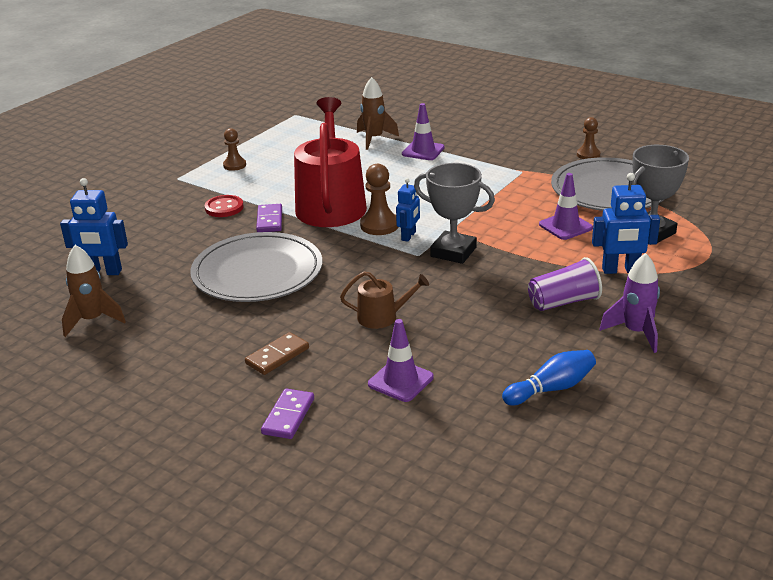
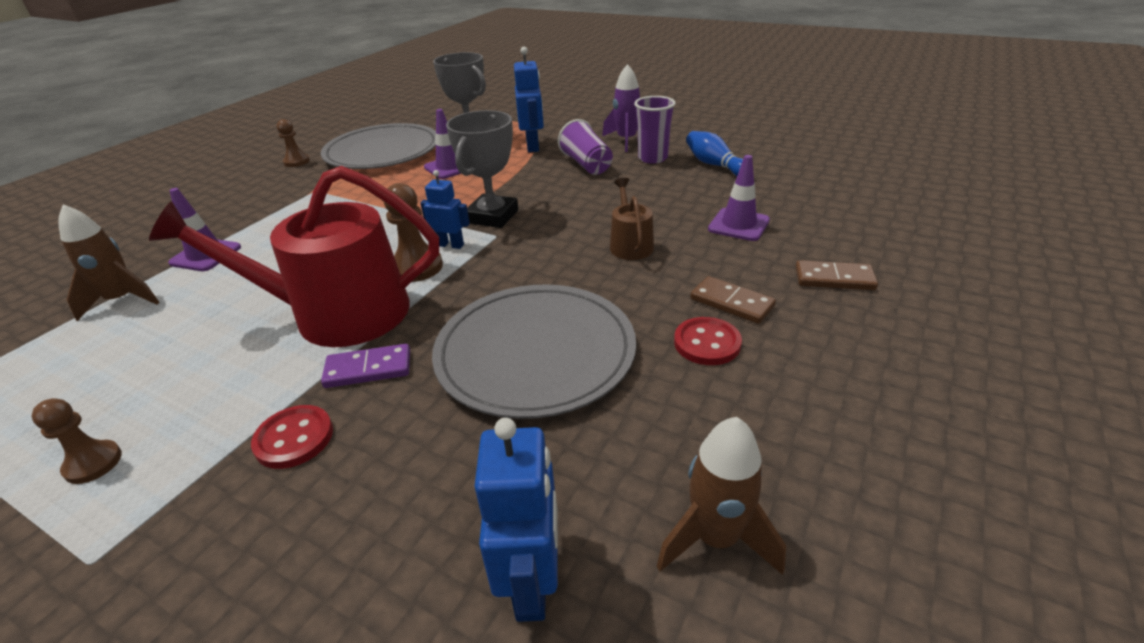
camera: 95 degrees left, 5 degrees up
purple domino [261,388,314,439] -> brown domino [795,260,878,290]
none -> purple cup [634,96,676,164]
none -> red button [674,317,742,365]

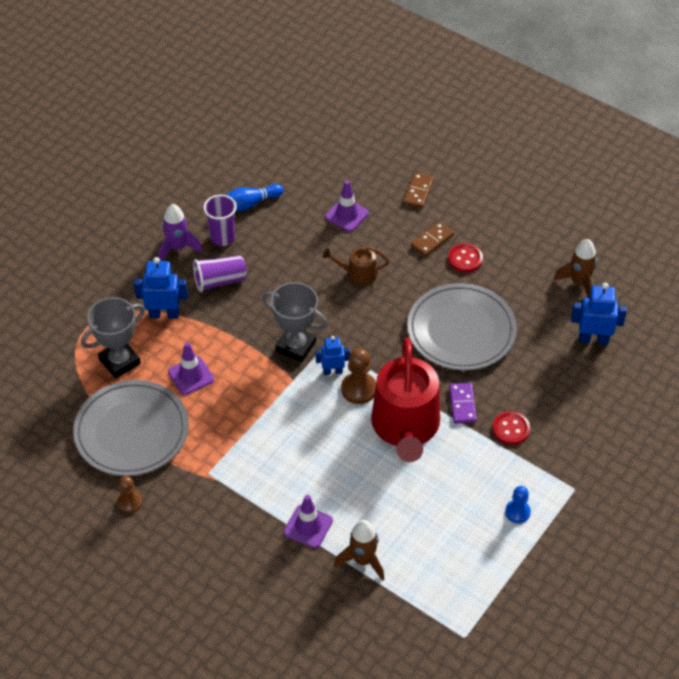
camera: 85 degrees left, 15 degrees up
brown pawn [32,398,122,484] -> blue pawn [505,486,531,523]
blue robot [421,170,470,249] -> blue robot turned 60 degrees clockwise [316,336,350,375]

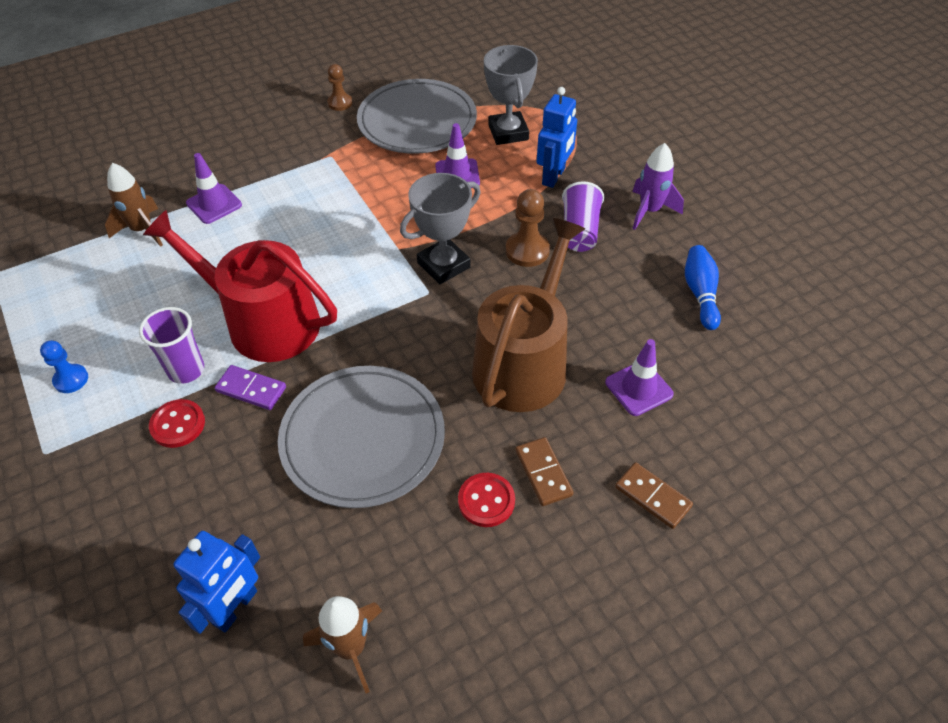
camera: 115 degrees right, 0 degrees up
purple cup [203,195,237,246] -> purple cup moved to [139,307,204,384]
blue robot [316,336,350,375] -> none
brown watering can [323,247,389,285] -> brown watering can [472,218,585,412], size x2.20
brown pawn [341,348,376,404] -> brown pawn moved to [506,189,550,267]

